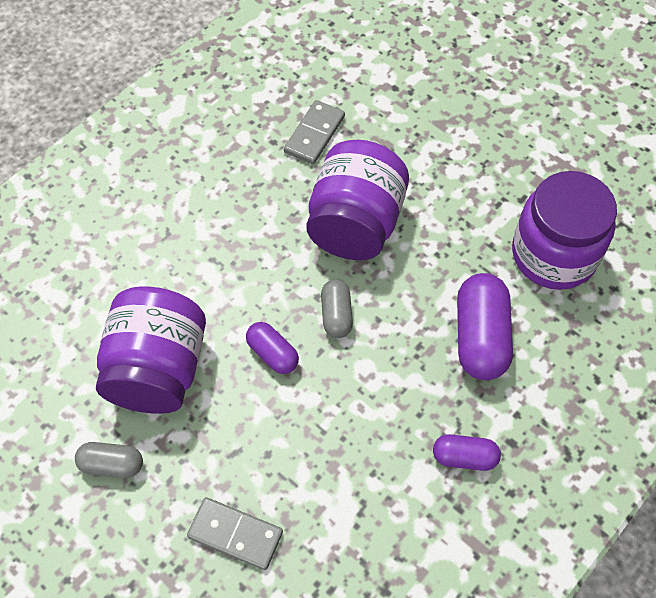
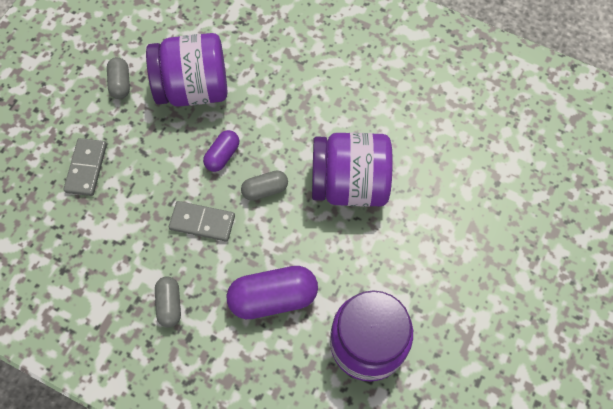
camera: 75 degrees right, 5 degrees up
grey domino [284,100,345,164] -> grey domino moved to [169,201,235,242]
purple capsule [433,434,501,471] -> grey capsule [155,276,181,328]

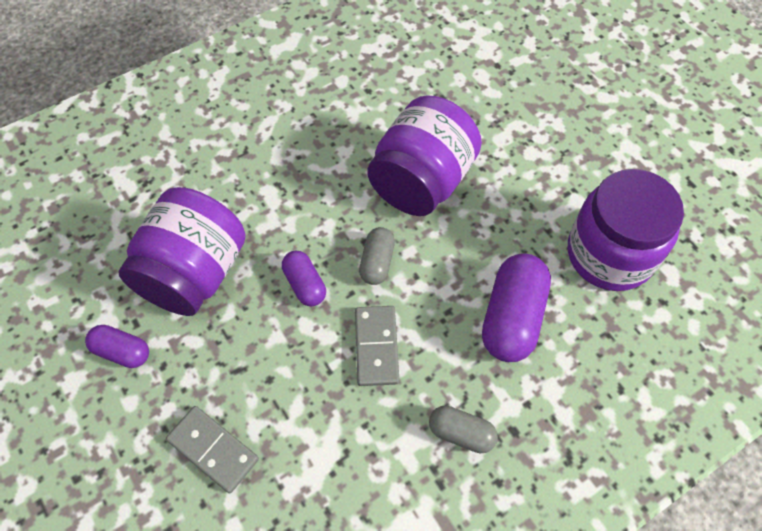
camera: 60 degrees left, 5 degrees down
grey capsule [107,57,130,99] -> purple capsule [85,325,149,368]
grey domino [169,201,235,242] -> grey domino turned 45 degrees counterclockwise [355,306,399,386]

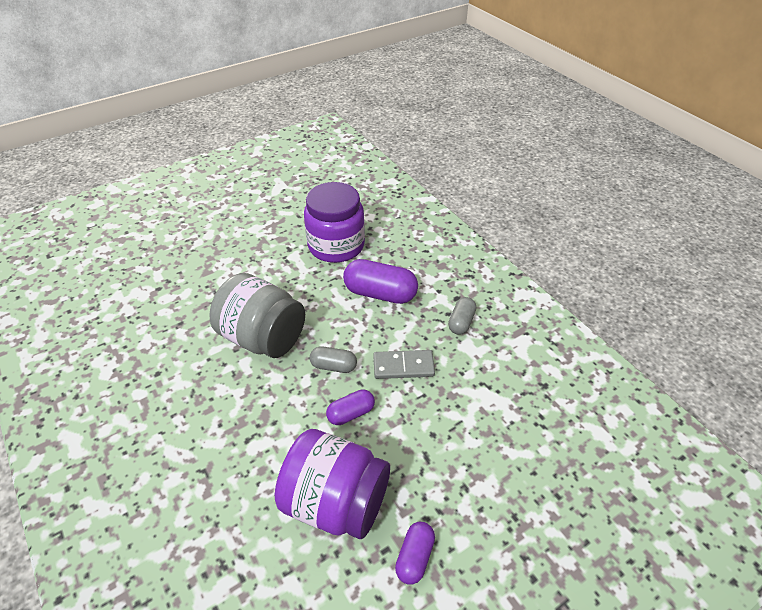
camera: 90 degrees left, 15 degrees down
grey domino [166,406,259,493] -> none
purple jar [367,95,482,216] -> grey jar [210,273,305,358]

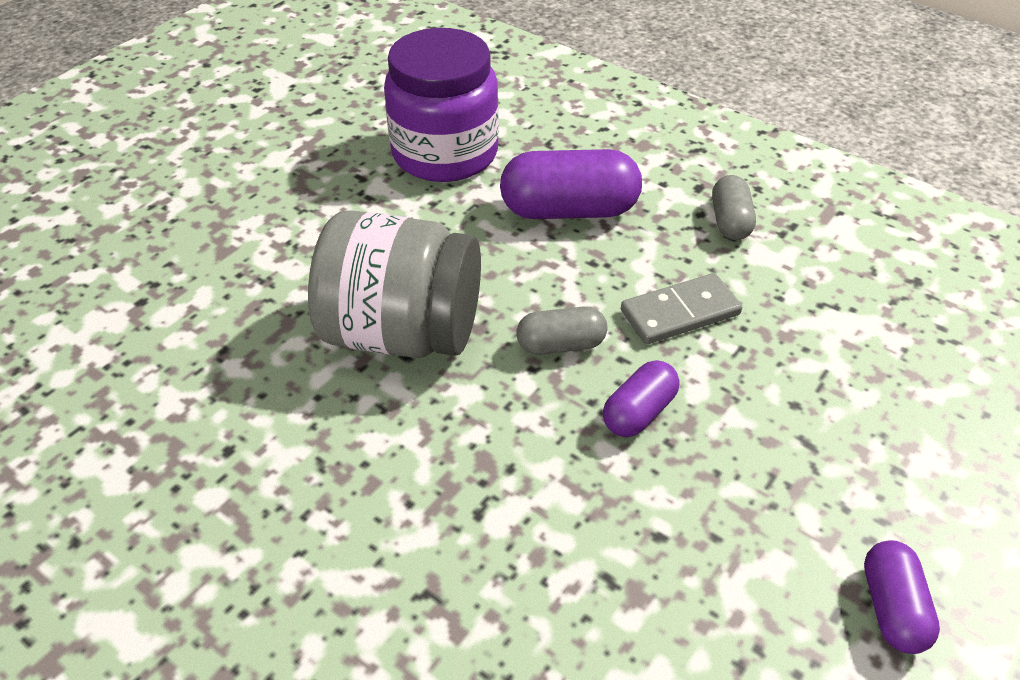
camera: 20 degrees left, 0 degrees up
purple jar [275,429,390,539] -> none

